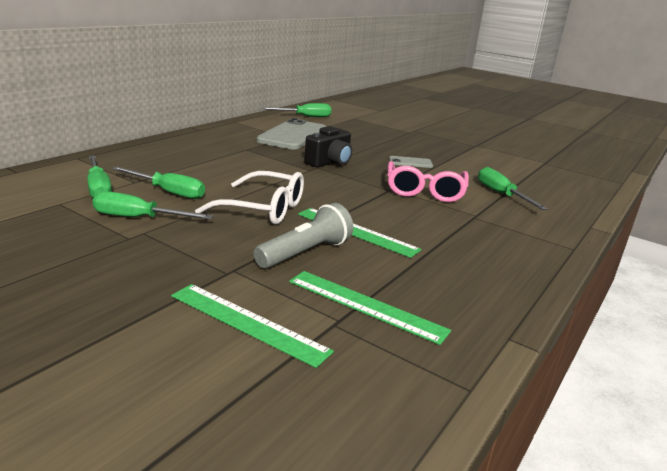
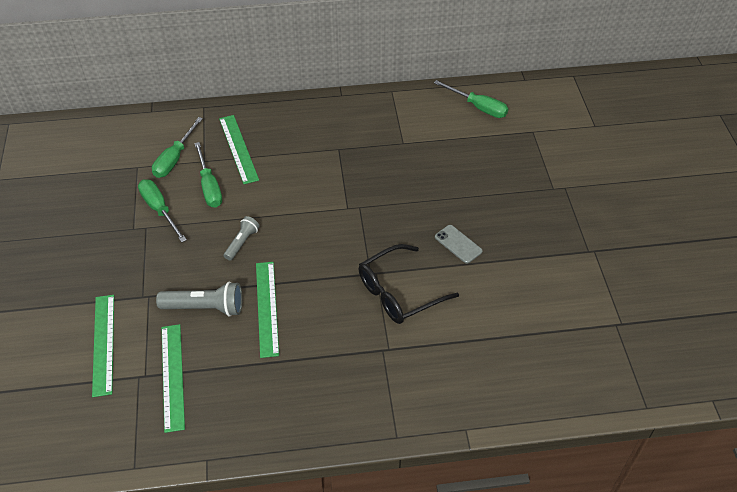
camera: 50 degrees right, 25 degrees up
white glasses [195,171,304,224] -> grey flashlight [224,216,260,261]
grey phone [257,118,326,149] -> none
black camera [304,126,352,167] -> none
pink glasses [388,161,469,202] -> black glasses [358,244,459,324]
green screwdriver [478,167,548,210] -> none
none -> green ruler [219,115,259,184]

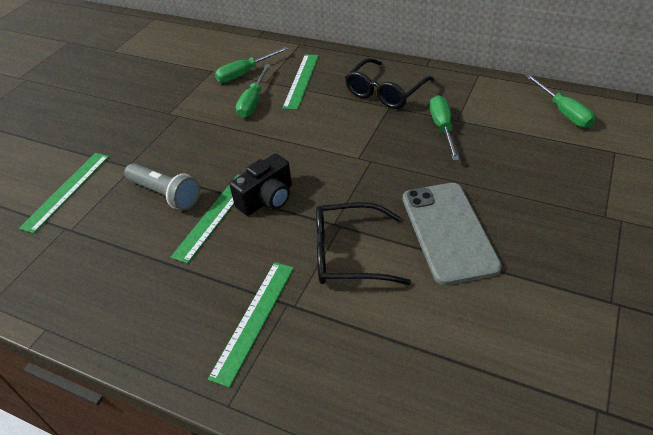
camera: 35 degrees right, 5 degrees down
green screwdriver [138,179,187,242] -> green screwdriver moved to [430,95,459,161]
green ruler [162,324,185,433] -> green ruler moved to [208,262,294,388]
grey flashlight [224,216,260,261] -> none
grey phone [435,225,483,263] -> grey phone [403,183,502,285], size x2.19
none -> black camera [230,154,292,216]
none -> black glasses [345,58,435,109]

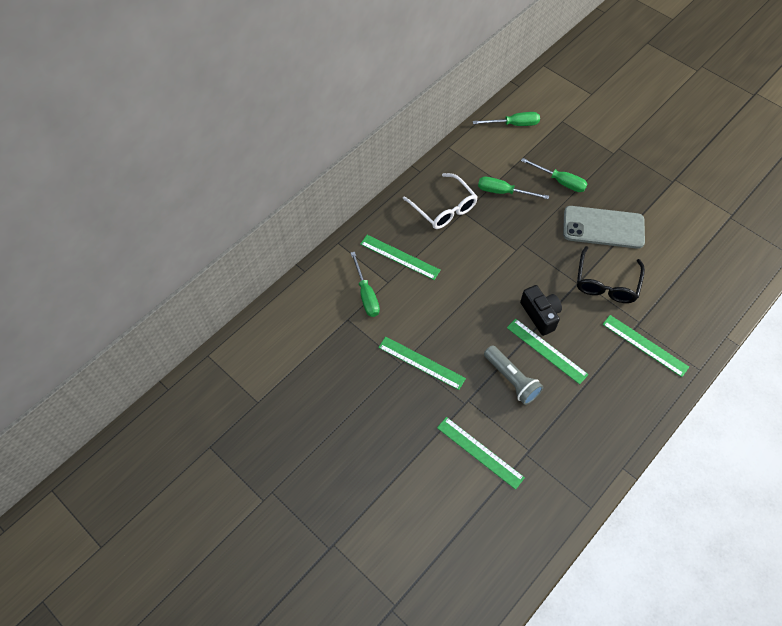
camera: 75 degrees left, 15 degrees up
grey flashlight [124,163,200,210] -> grey flashlight turned 90 degrees clockwise [484,345,543,405]
green screwdriver [236,64,270,118] -> green screwdriver moved to [521,158,587,192]
black glasses [345,58,435,109] -> white glasses [403,173,478,229]
none -> green ruler [378,336,466,390]

